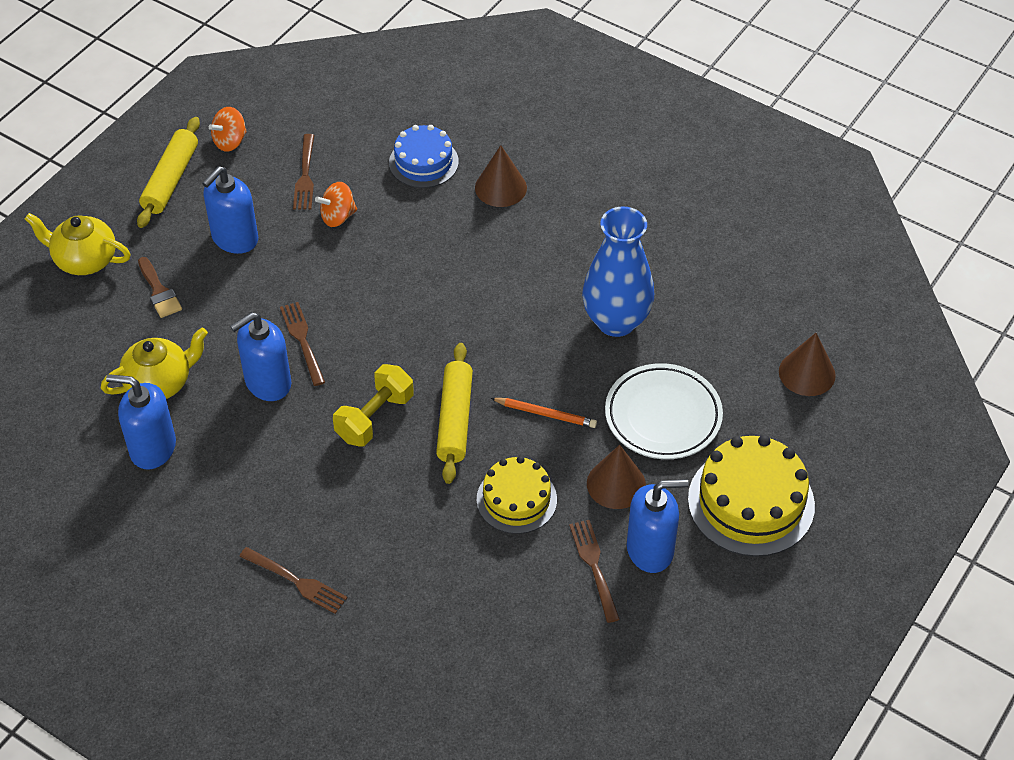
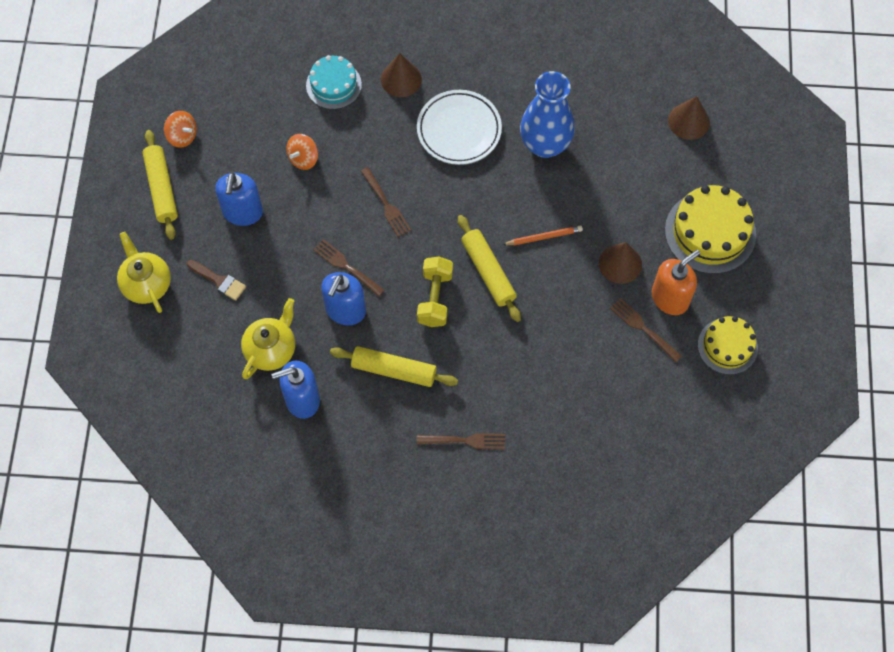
camera: 30 degrees left, 15 degrees up
yellow teapot [25,213,131,275] -> yellow teapot turned 75 degrees clockwise [117,232,171,313]
orange spinning top [209,107,247,152] -> orange spinning top turned 75 degrees counterclockwise [164,111,197,148]
brown fork [293,134,314,209] -> brown fork moved to [361,167,411,237]
blue cake [389,125,459,188] -> turquoise cake [306,55,362,109]
yellow cake [477,456,557,534] -> yellow cake moved to [698,316,758,375]
white plate [605,363,723,459] -> white plate moved to [417,90,502,165]
blue soap dispenser [627,479,689,573] -> orange soap dispenser [652,250,700,315]
none -> yellow rolling pin [330,346,458,387]

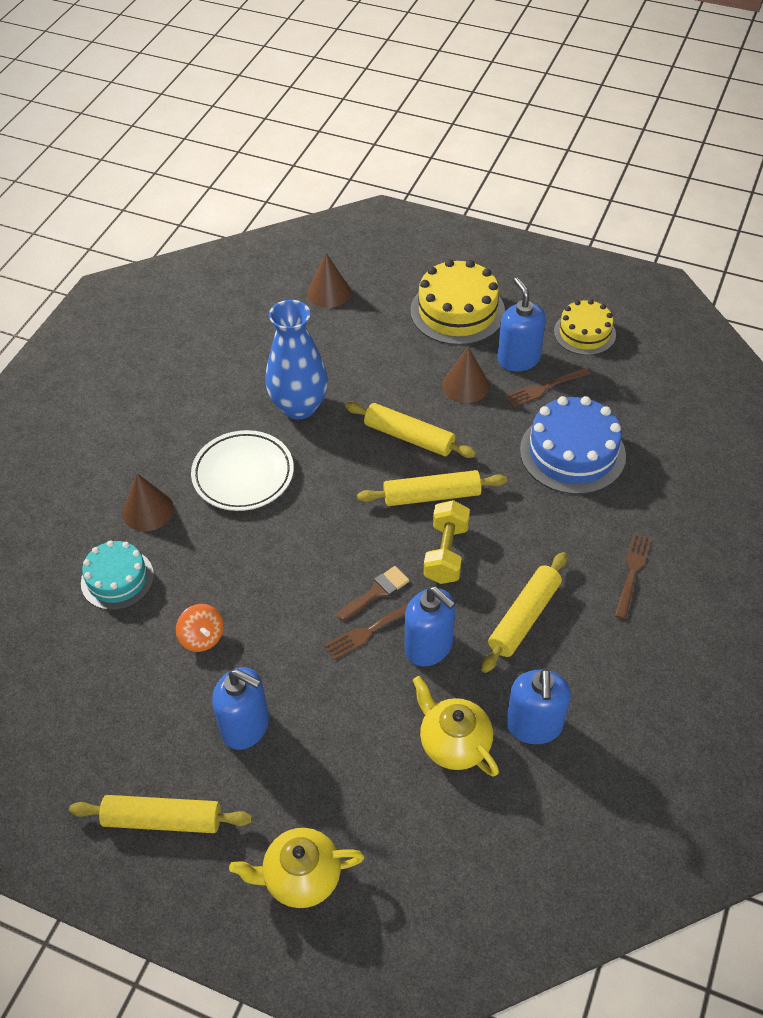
camera: 70 degrees left, 15 degrees down
orange spinning top [164,111,197,148] -> none
brown brush [187,260,246,301] -> brown brush moved to [338,566,409,621]
brown fork [361,167,411,237] -> none
yellow dumbbell [417,256,453,327] -> yellow dumbbell turned 75 degrees clockwise [424,500,470,584]
orange pencil [502,225,583,245] -> yellow rolling pin [345,402,476,458]
orange soap dispenser [652,250,700,315] -> blue soap dispenser [498,277,546,372]
none -> blue cake [520,396,626,494]

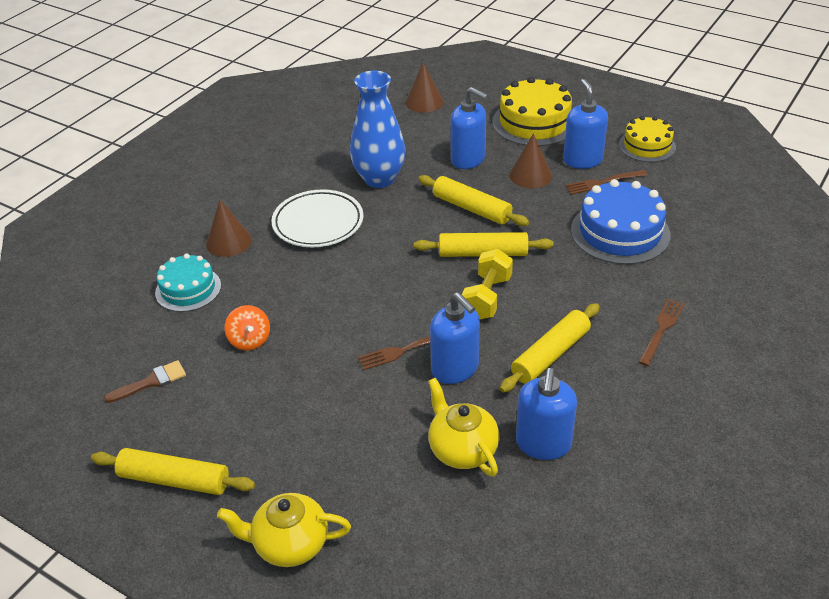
camera: 10 degrees right, 10 degrees down
blue soap dispenser [212,667,269,750] -> blue soap dispenser moved to [450,87,488,169]
brown brush [338,566,409,621] -> brown brush moved to [104,360,186,403]

